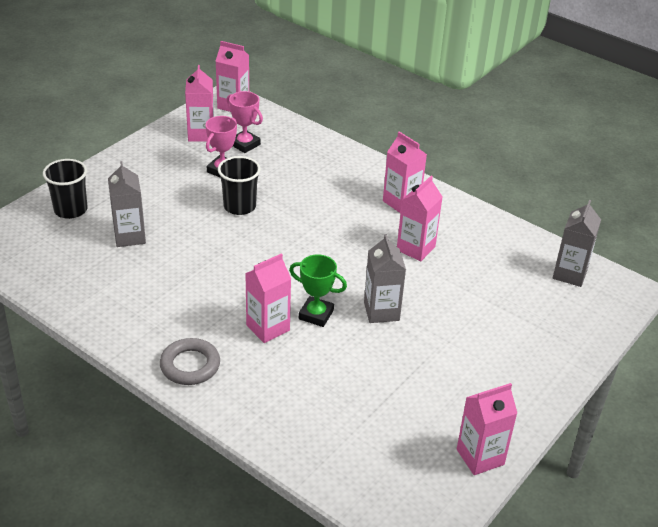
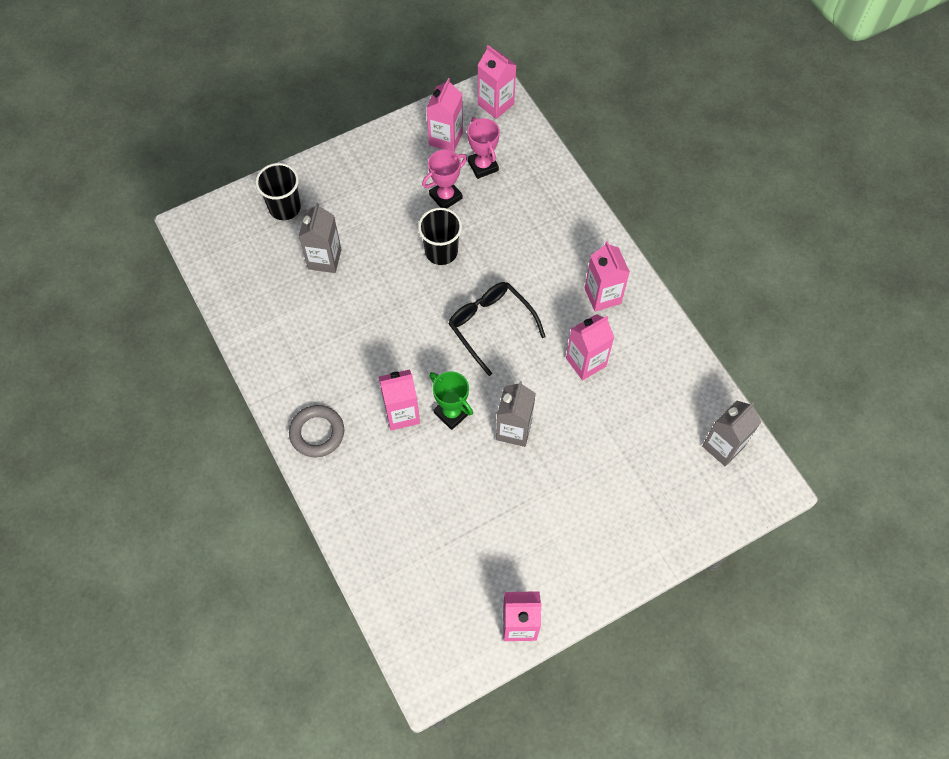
camera: 25 degrees right, 25 degrees up
none -> black glasses [448,282,546,376]

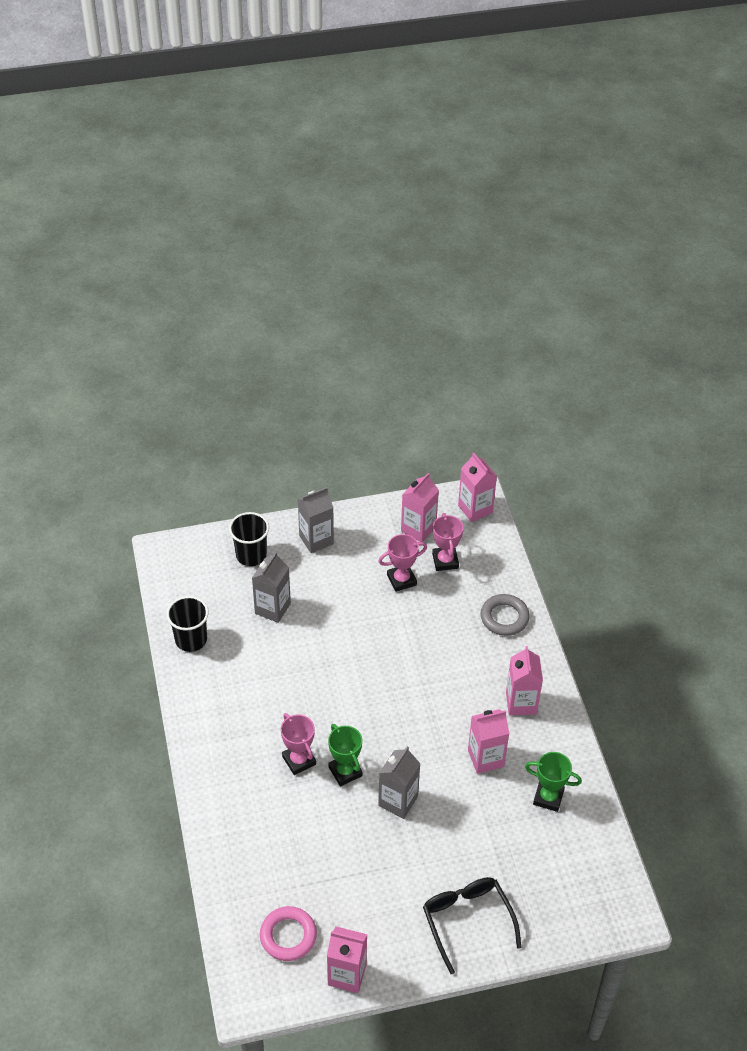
camera: 15 degrees right, 15 degrees down
grey ring [289,405,344,457] -> grey ring moved to [481,594,530,636]
pink carton [379,369,420,431] -> pink trophy [281,713,316,775]
black cup [418,208,462,265] -> black cup moved to [166,596,209,652]
black glasses [448,282,546,376] -> black glasses moved to [423,877,522,974]
grey carton [702,400,761,467] -> grey carton moved to [298,487,334,553]
none -> pink ring [260,906,317,961]
none -> green trophy [525,752,582,812]

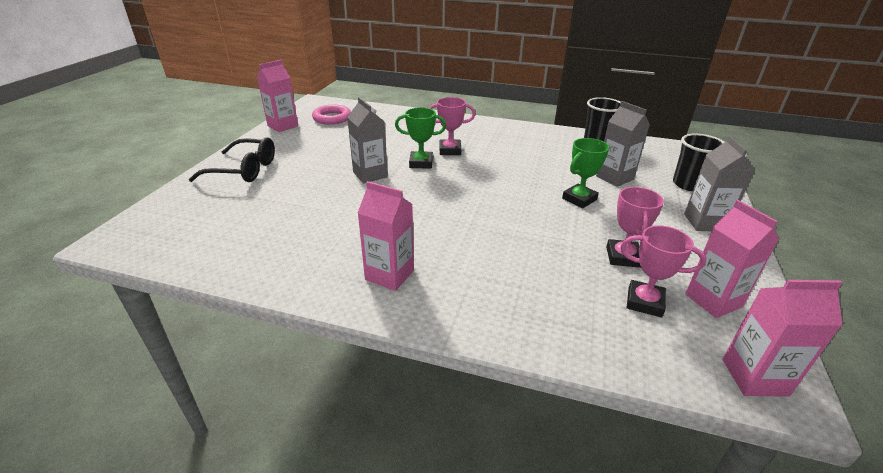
camera: 120 degrees right, 15 degrees down
pink carton [468,709,509,774] -> none
grey ring [481,594,530,636] -> none
green trophy [525,752,582,812] -> green trophy moved to [562,138,609,208]

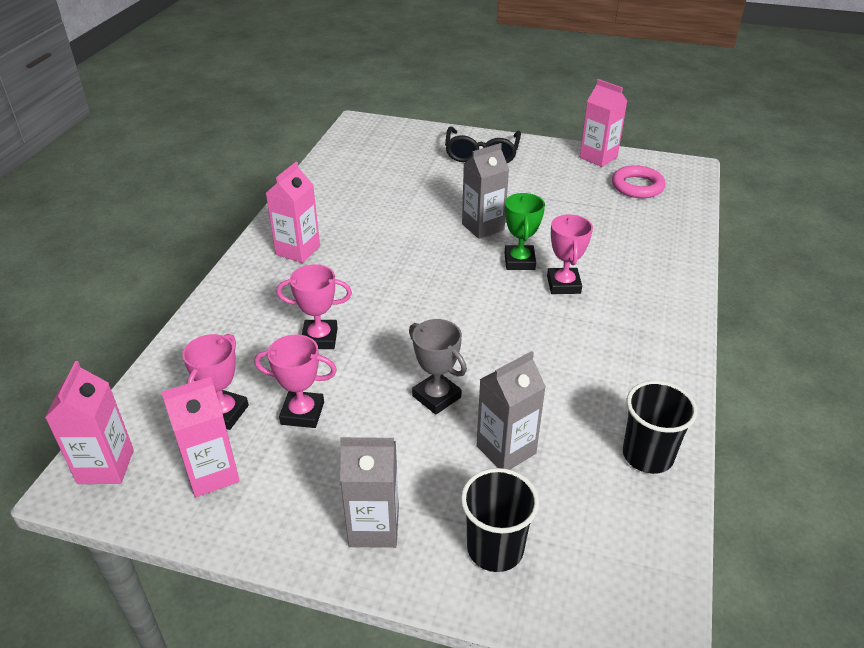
camera: 90 degrees right, 5 degrees up
green trophy [562,138,609,208] -> grey trophy [409,319,467,415]
none -> pink trophy [276,264,352,349]

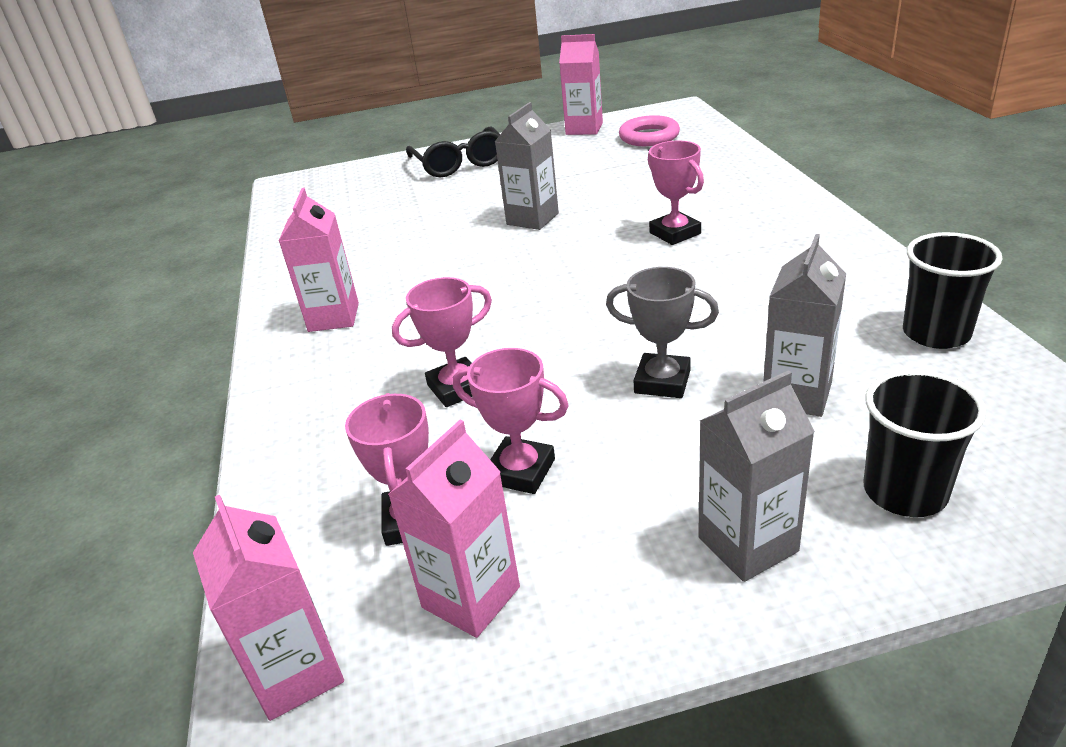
camera: 25 degrees left, 5 degrees down
pink trophy [254,335,337,428] -> pink trophy turned 45 degrees clockwise [453,348,569,494]
green trophy [505,193,545,270] -> none

